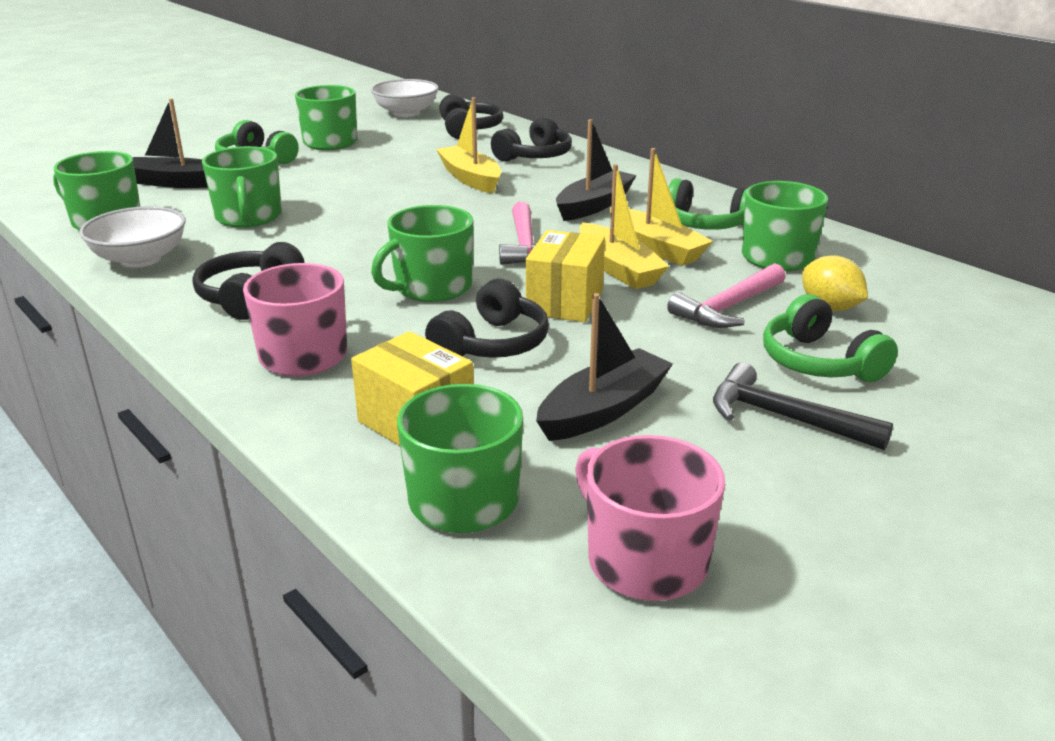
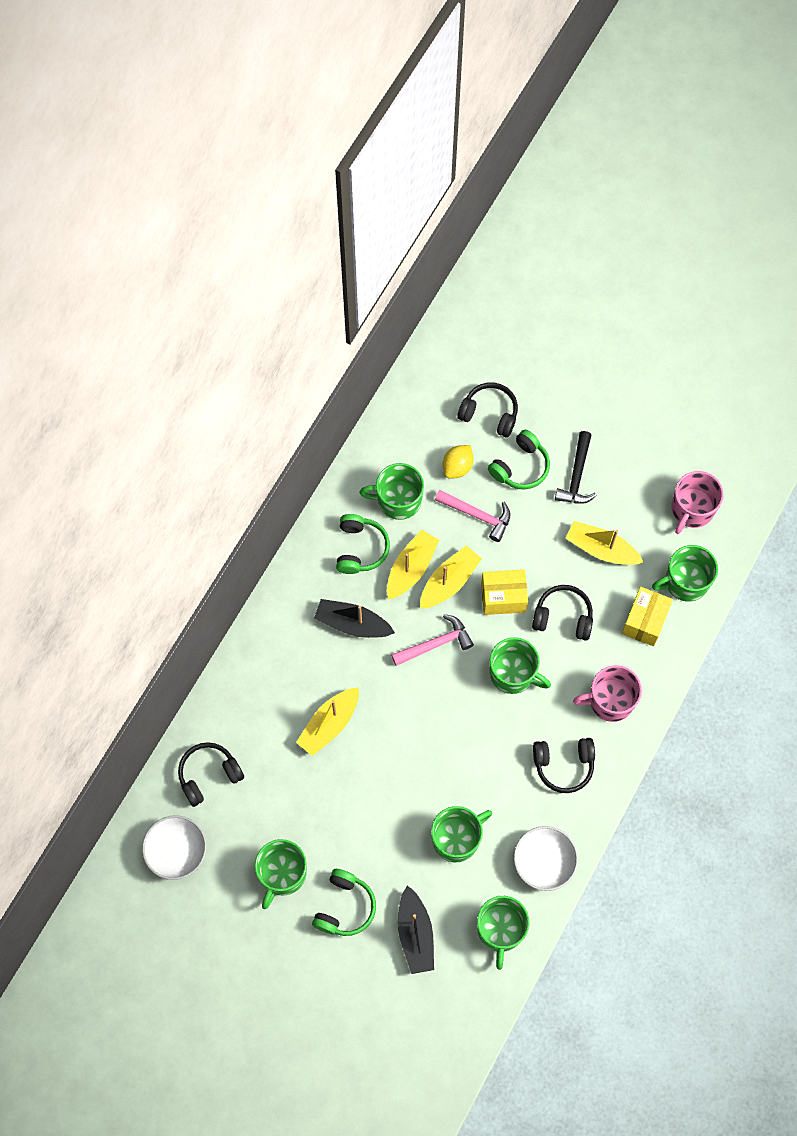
camera: 110 degrees left, 40 degrees up
black headphones [491,117,572,162] -> black headphones moved to [457,383,518,438]
black boat [536,293,673,441] -> yellow boat [565,521,644,565]

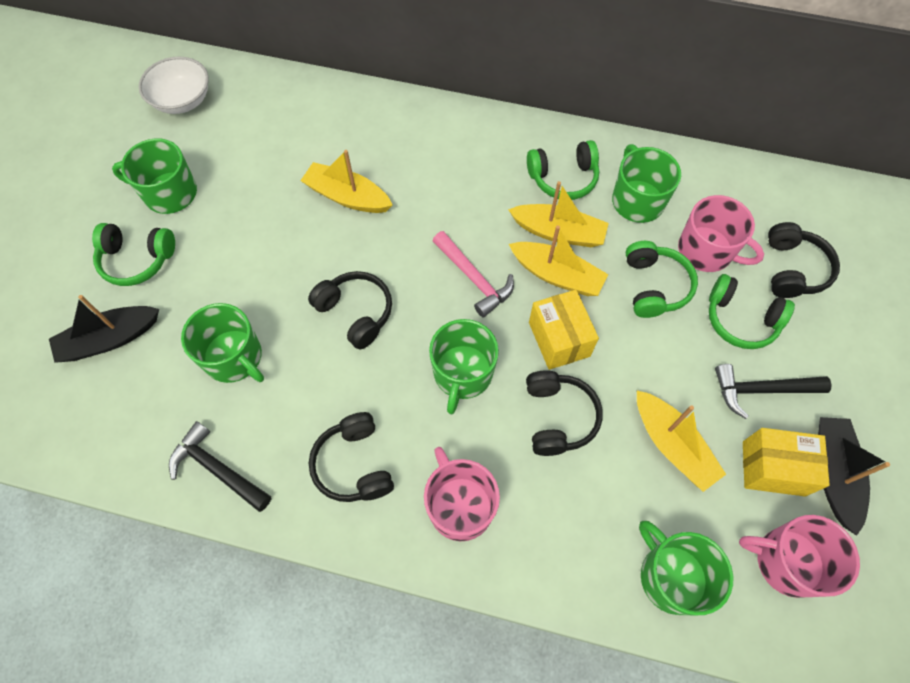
camera: 75 degrees right, 5 degrees down
black headphones [178,742,244,807] -> black headphones moved to [308,271,392,349]
black boat [314,599,395,638] -> black boat moved to [818,417,890,536]
pink hammer [435,490,510,542] -> green headphones [626,241,698,318]
yellow lemon [443,445,474,479] -> pink mug [678,195,764,272]
green mug [477,896,530,970] -> none
white bowl [514,826,578,891] -> black hammer [169,421,271,512]
yellow boat [565,521,644,565] -> yellow boat turned 135 degrees clockwise [637,391,726,492]
yellow box [622,587,673,646] -> yellow box moved to [743,428,830,496]

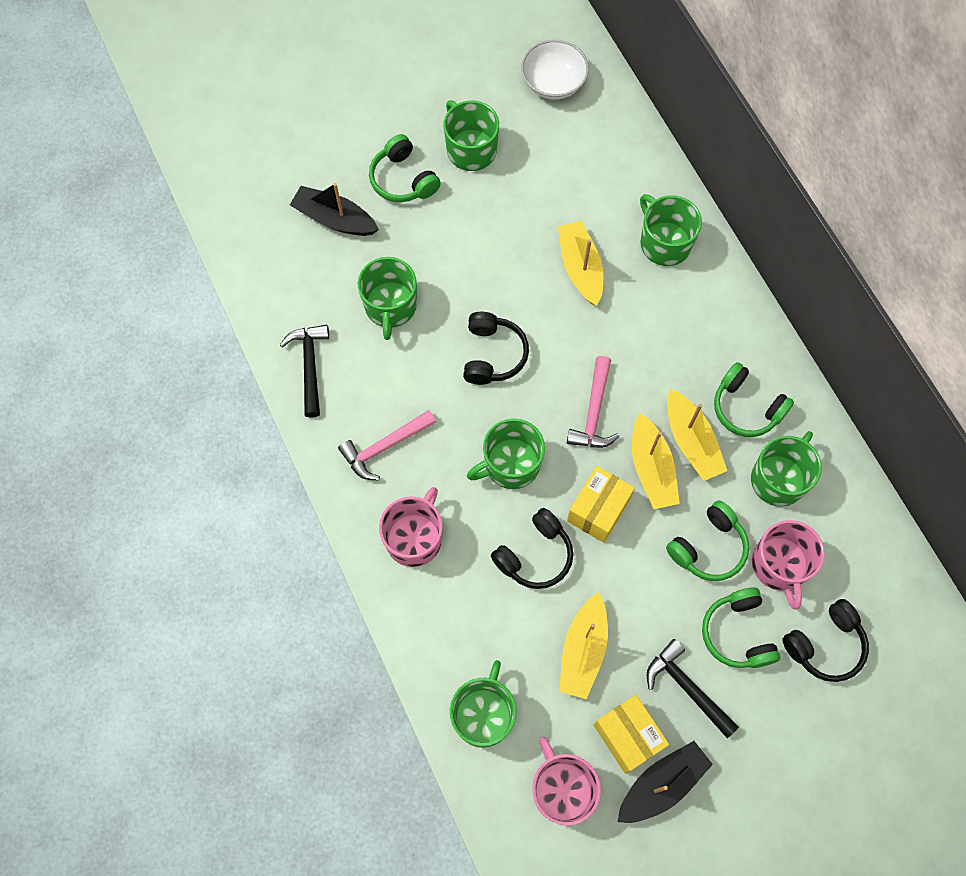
camera: 50 degrees right, 5 degrees up
black headphones [309,412,394,502] -> pink hammer [338,410,436,480]
none -> green mug [640,194,702,266]

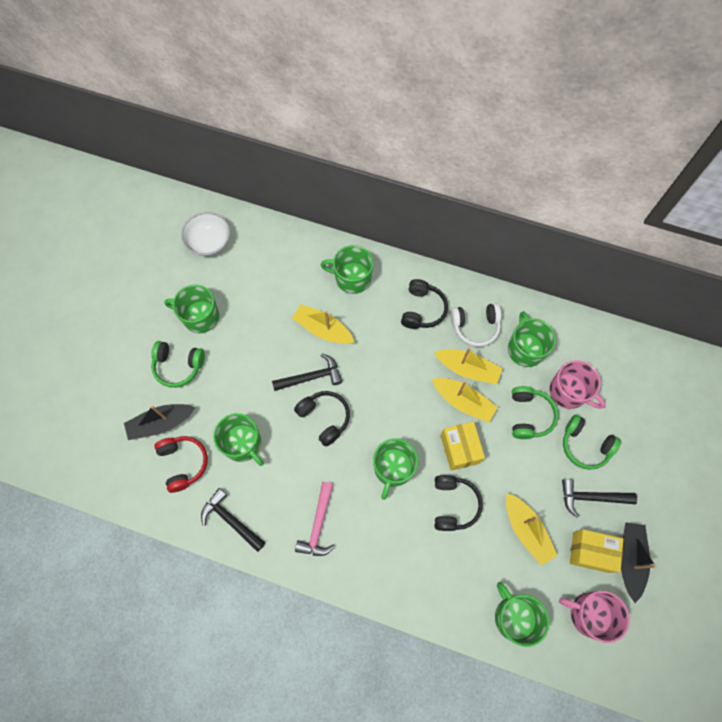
camera: 45 degrees left, 0 degrees up
pink mug [379,487,443,567] -> none
pink hammer [567,356,619,448] -> none
green headphones [714,362,794,437] -> white headphones [451,303,501,347]
black headphones [782,599,869,682] -> black headphones moved to [401,279,448,329]
none -> red headphones [154,436,208,493]
none -> black hammer [272,353,342,391]

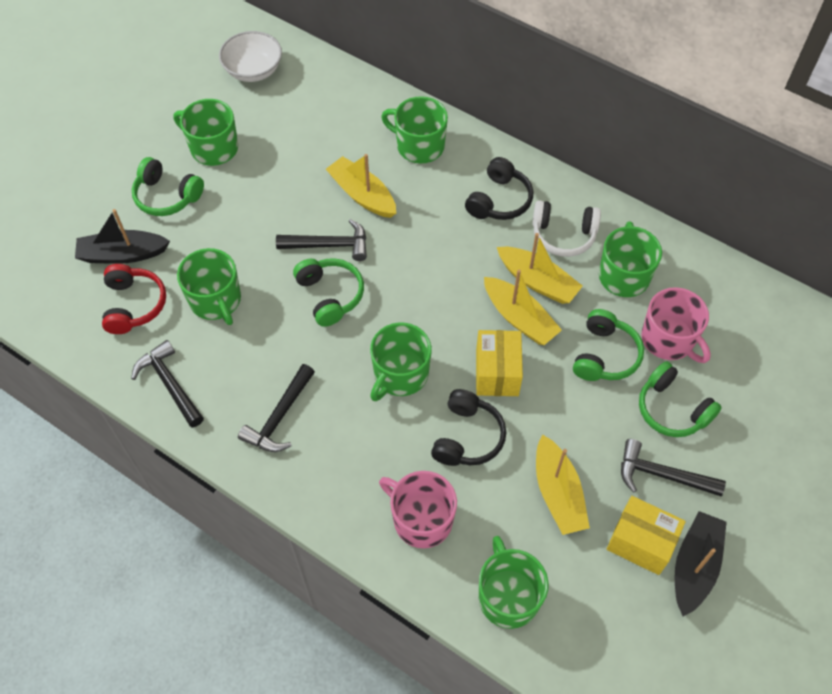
camera: 15 degrees right, 10 degrees down
black headphones [294,391,350,447] -> green headphones [293,258,364,327]
pink hammer [295,482,335,556] -> black hammer [238,364,315,452]
pink mug [559,591,630,643] -> pink mug moved to [379,471,457,548]

